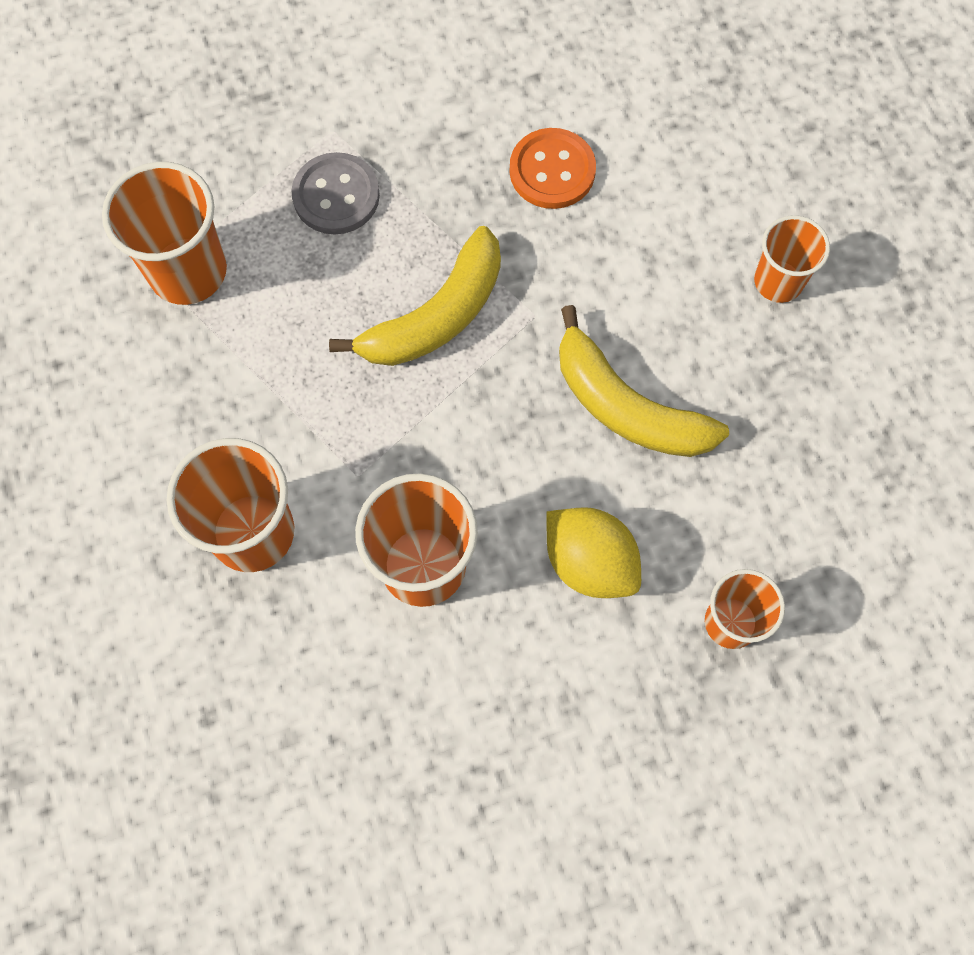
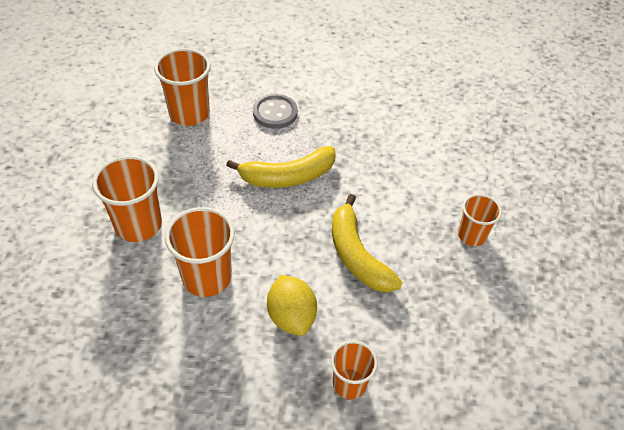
camera: 25 degrees right, 20 degrees down
orange button [509,128,596,209] -> none

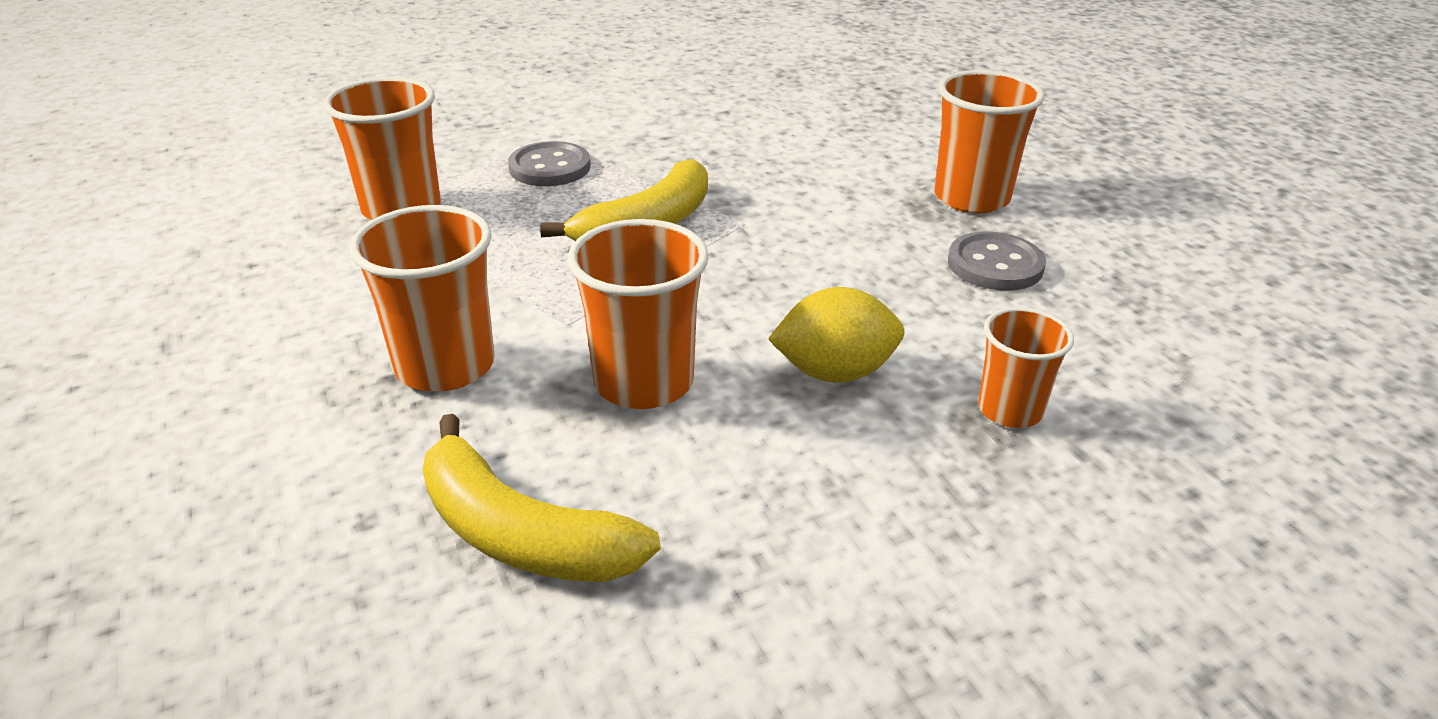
camera: 30 degrees left, 15 degrees down
yellow lemon [267,275,317,336] -> yellow lemon turned 45 degrees counterclockwise [768,287,904,383]
yellow banana [332,194,403,293] -> yellow banana moved to [423,414,660,582]
orange cup [458,194,502,246] -> orange cup [934,70,1045,213], size x1.60
none -> grey button [948,232,1046,291]

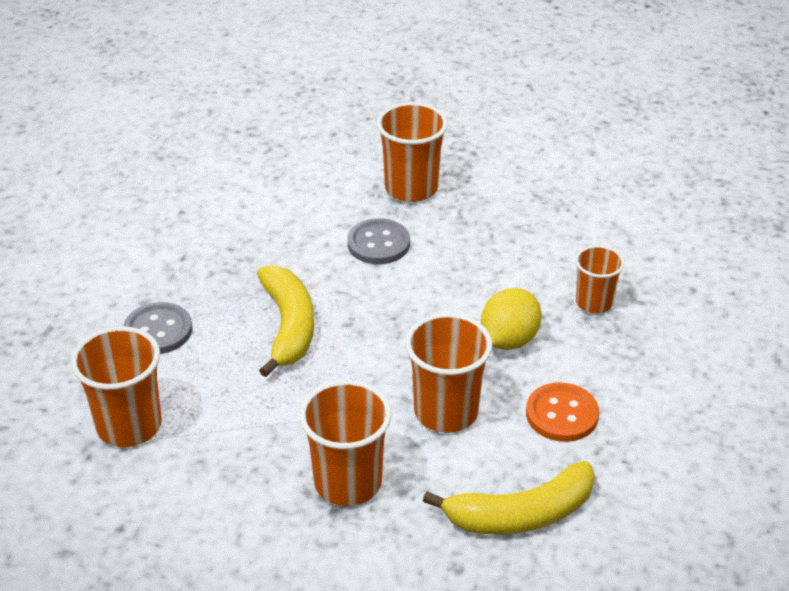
camera: 50 degrees left, 5 degrees up
grey button [948,232,1046,291] -> grey button moved to [347,218,410,264]
none -> orange button [526,382,599,442]

